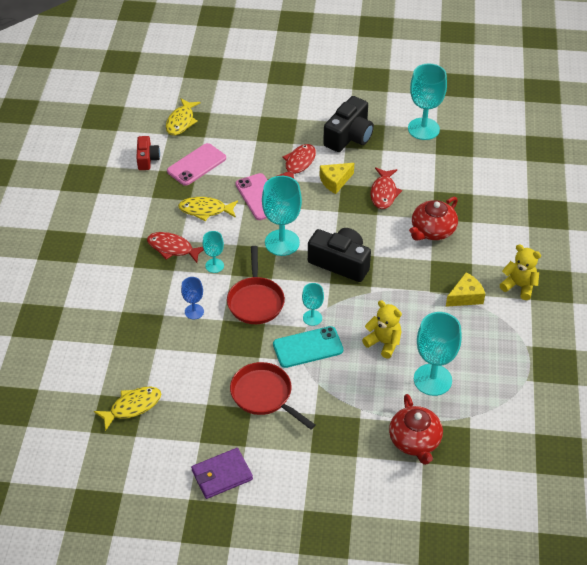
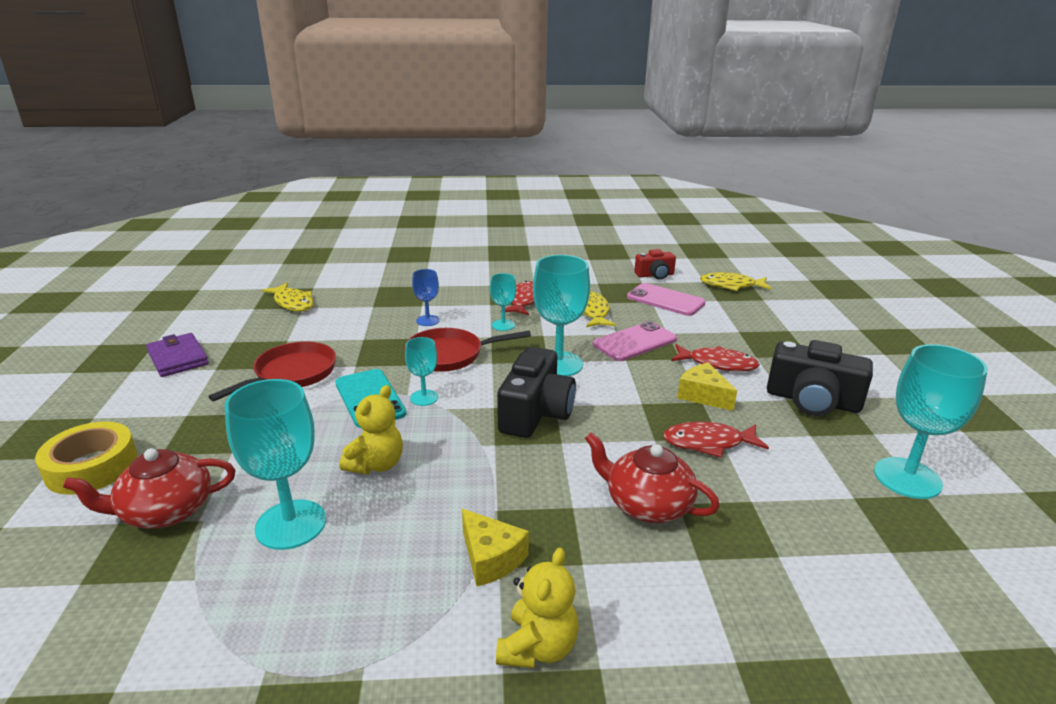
camera: 80 degrees right, 20 degrees down
none -> yellow tape [35,422,138,495]

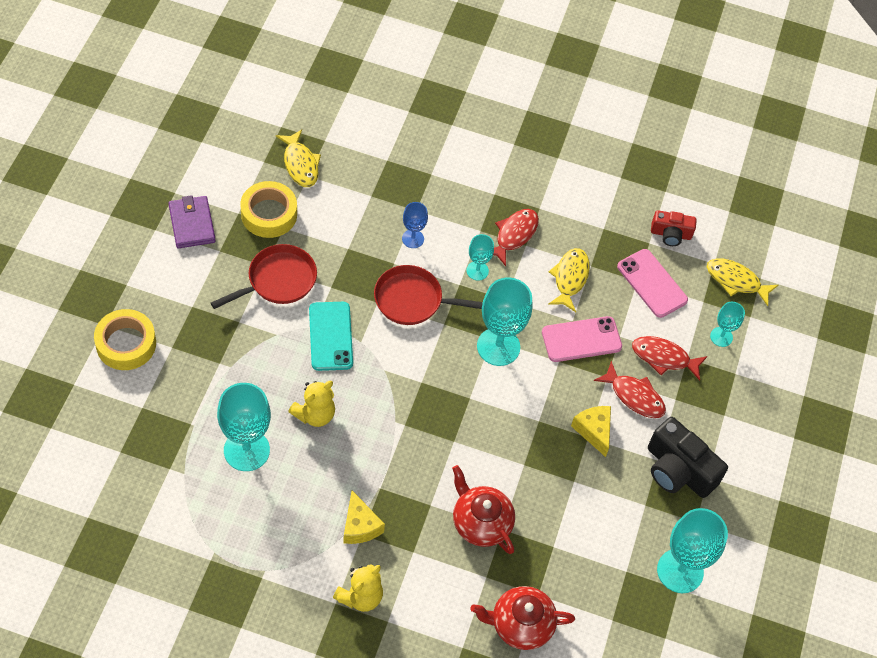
camera: 15 degrees right, 30 degrees up
red teapot [63,448,235,529] -> red teapot moved to [471,586,575,650]
turquoise goblet [405,337,438,406] -> turquoise goblet moved to [710,302,745,347]
black camera [497,347,576,438] -> none
red fish [663,422,769,458] -> red fish moved to [632,336,707,381]
none -> yellow tape [240,181,297,238]

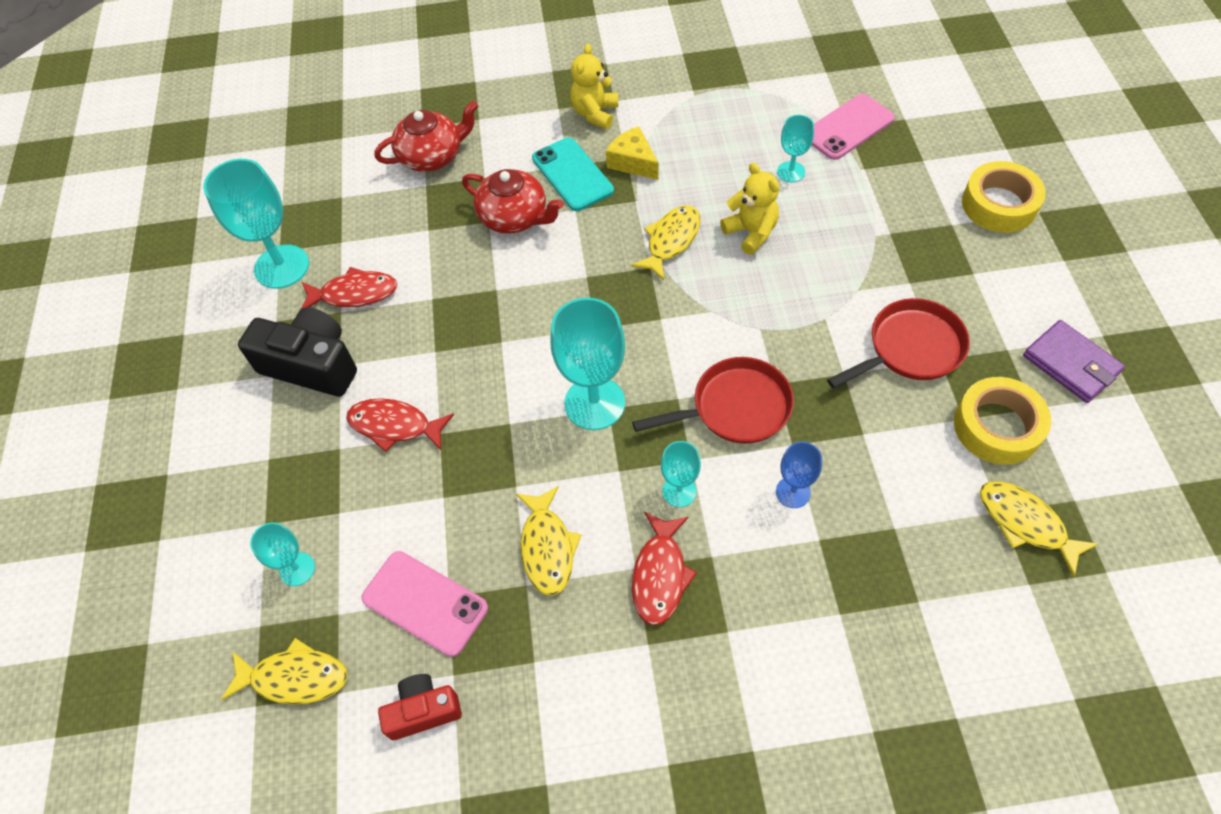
camera: 165 degrees right, 0 degrees up
red pan [211,244,317,309] -> red pan turned 150 degrees counterclockwise [827,298,970,389]
turquoise goblet [217,383,271,471] -> turquoise goblet [777,115,814,182], size x0.53
yellow teddy bear [288,381,335,427] -> yellow teddy bear turned 120 degrees clockwise [720,163,779,255]
turquoise phone [309,302,353,371] -> turquoise phone moved to [532,137,614,211]
pink phone [542,316,622,362] -> pink phone moved to [812,94,895,160]
yellow cheese [571,406,611,457] -> none
red fish [632,336,707,381] -> red fish moved to [300,267,397,310]
none -> yellow fish [631,205,700,280]

